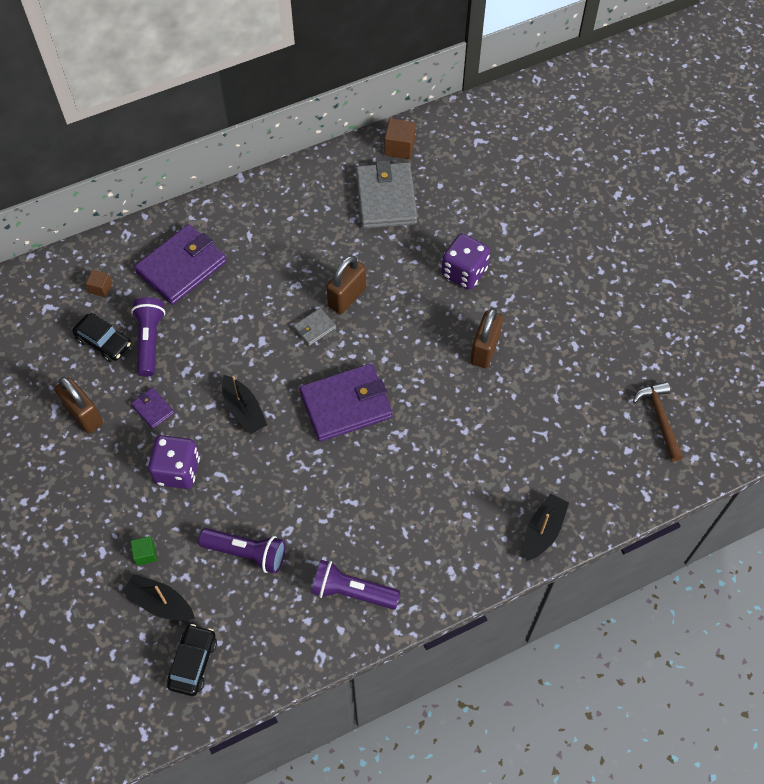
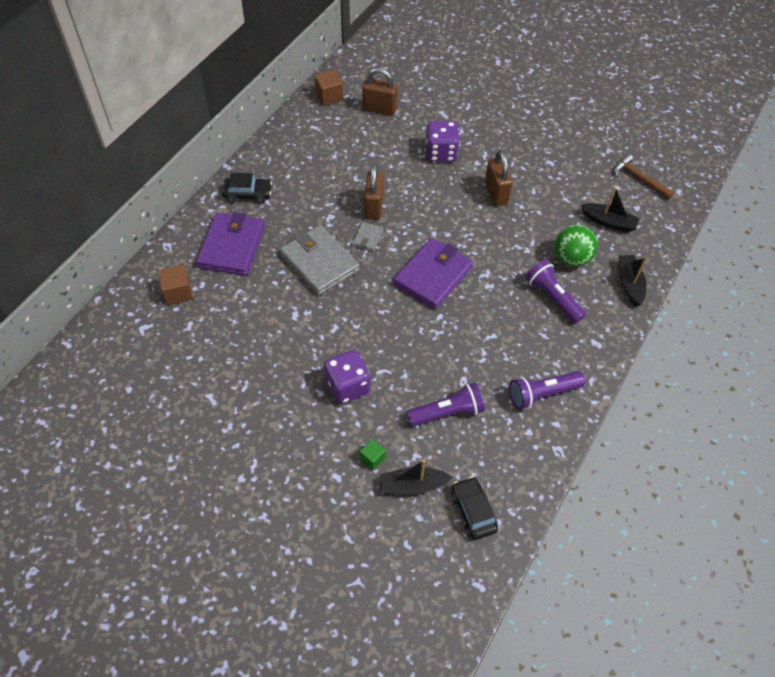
camera: 35 degrees left, 5 degrees down
brown padlock [55,377,103,434] -> brown padlock moved to [362,68,398,116]
black car [72,313,131,362] -> black car moved to [222,173,272,203]
brown cube [86,270,113,297] -> brown cube [158,264,193,305], size x1.59
purple flashlight [131,297,165,377] -> purple flashlight moved to [525,260,586,324]
purple wallet [131,387,174,429] -> none
black boat [222,375,267,434] -> black boat moved to [581,186,639,232]
grey wallet [356,160,417,229] -> grey wallet moved to [280,225,360,295]
none -> green ball [554,225,597,267]

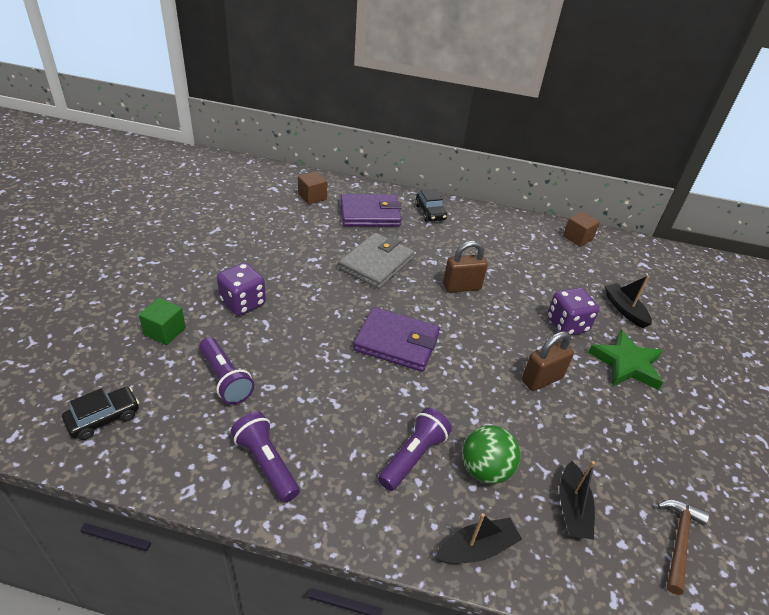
camera: 70 degrees right, 15 degrees down
grey wallet [352,222,383,252] -> none
green cube [359,439,385,470] -> green cube [139,298,186,345], size x1.59
brown padlock [362,68,398,116] -> none
black boat [380,460,453,494] -> black boat moved to [605,275,652,328]
none -> green star [588,329,663,390]

